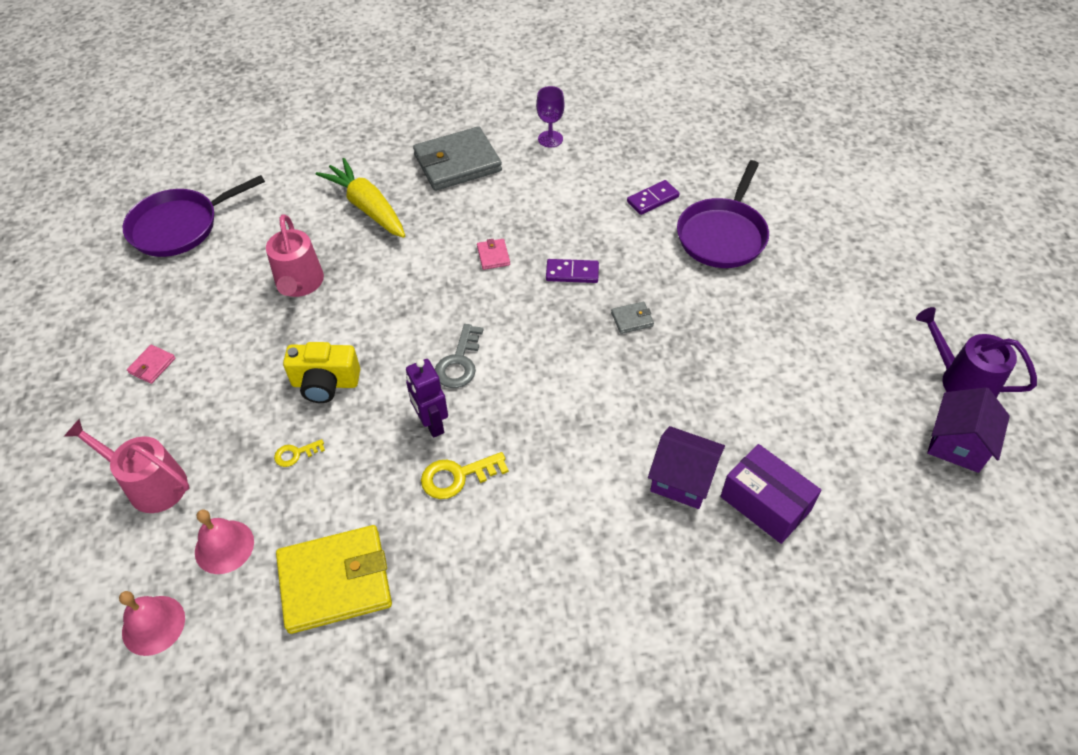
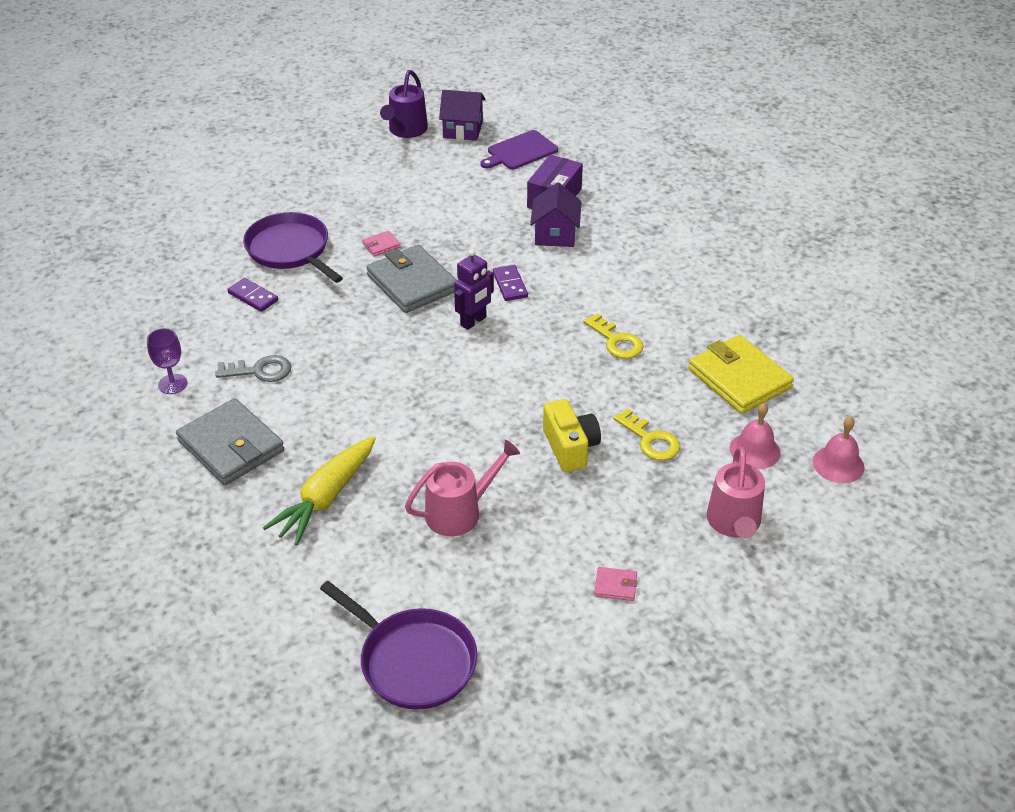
camera: 110 degrees left, 10 degrees down
yellow key [274,439,325,467] -> yellow key [613,408,681,461], size x1.71
purple robot [406,359,448,438] -> purple robot moved to [454,249,494,330]
grey key [435,324,483,388] -> grey key moved to [216,355,291,382]
pink wallet [477,239,510,270] -> pink wallet moved to [362,231,401,256]
purple domino [546,259,599,283] -> purple domino moved to [493,265,528,301]
grey wallet [611,302,654,334] -> grey wallet [366,245,457,313], size x2.38
purple pan [677,160,769,268] -> purple pan turned 135 degrees counterclockwise [243,212,343,283]
none -> purple cutting board [481,130,558,169]

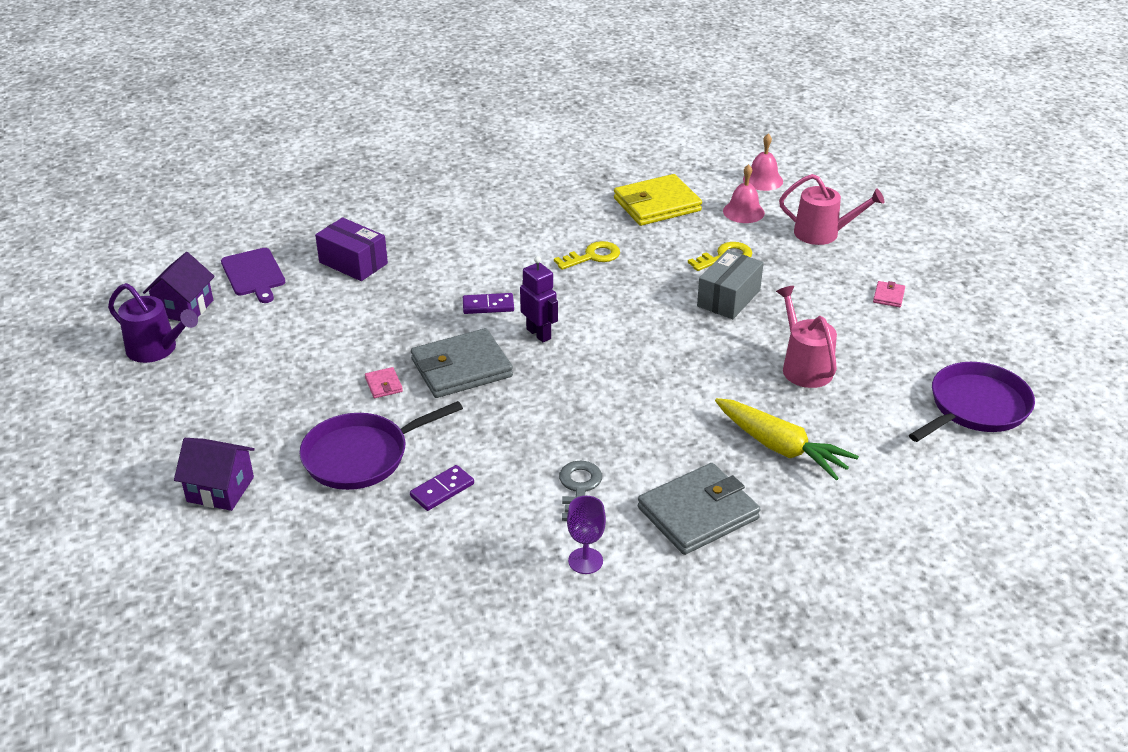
camera: 80 degrees left, 5 degrees down
purple house [530,182,582,247] -> purple house moved to [174,438,255,511]
yellow camera [543,399,601,472] -> grey box [697,250,764,319]

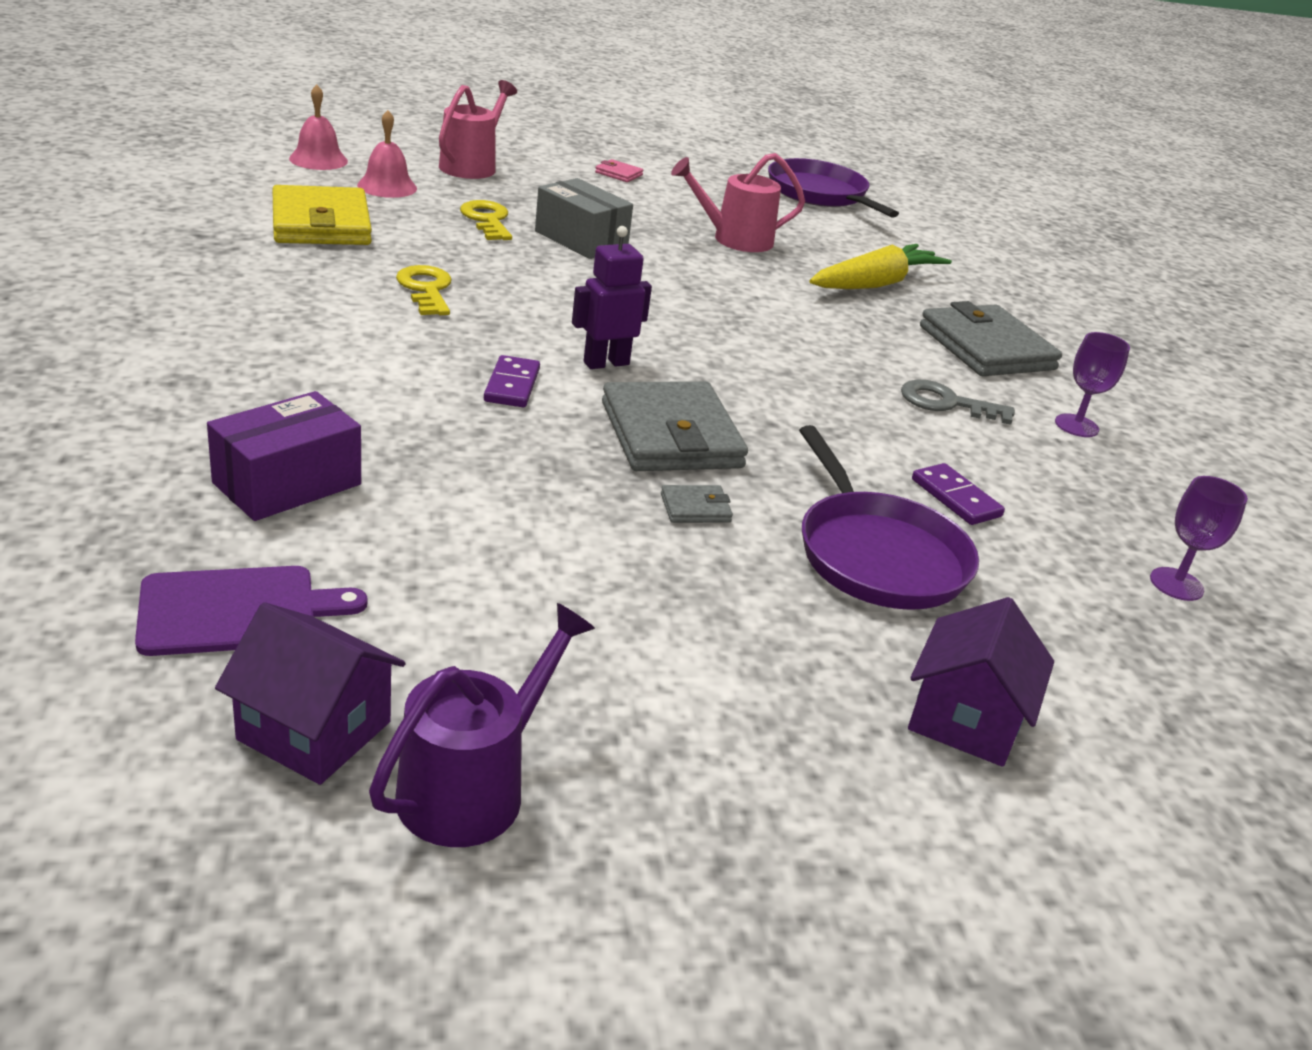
camera: 85 degrees left, 5 degrees down
pink wallet [365,367,403,398] -> grey wallet [661,485,733,523]
none -> purple goblet [1150,476,1248,601]

